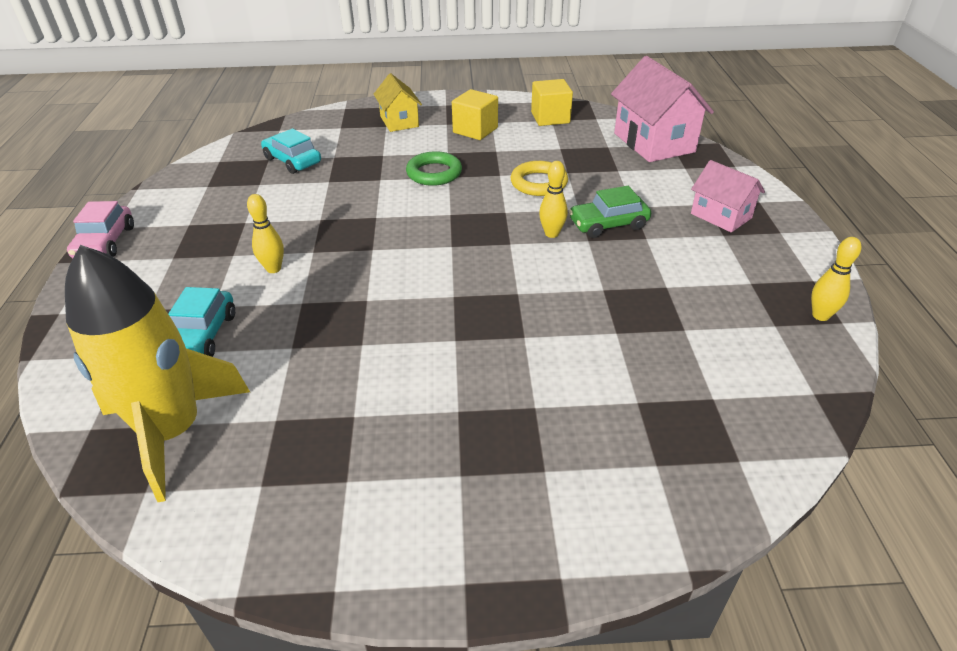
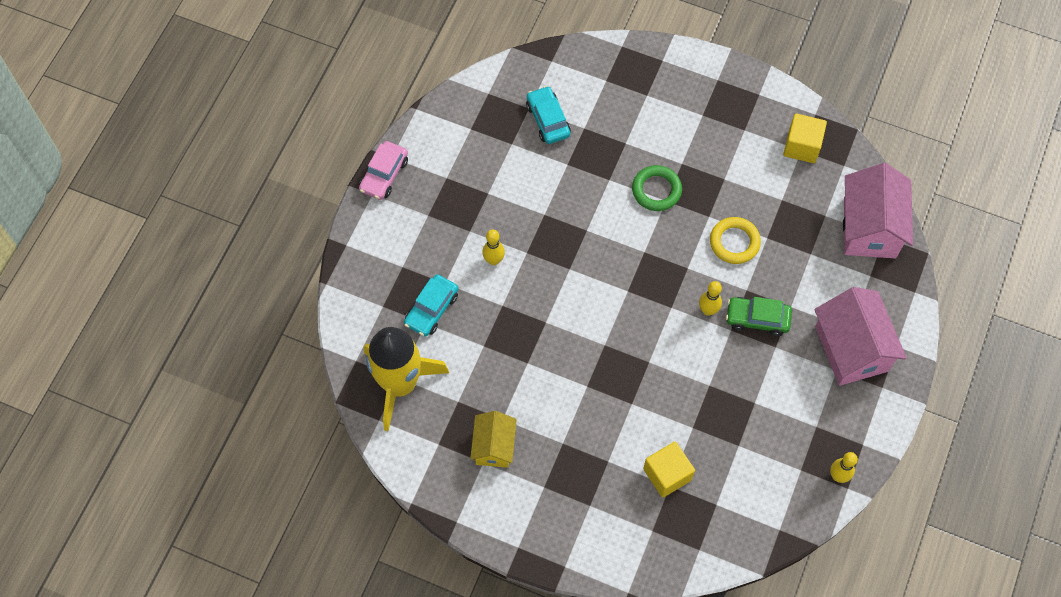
camera: 25 degrees right, 25 degrees up
yellow house [373,73,422,132] -> yellow house moved to [470,411,517,468]
yellow cube [452,89,498,140] -> yellow cube moved to [643,441,695,498]
pink house [691,160,765,232] -> pink house [814,287,907,386], size x1.68

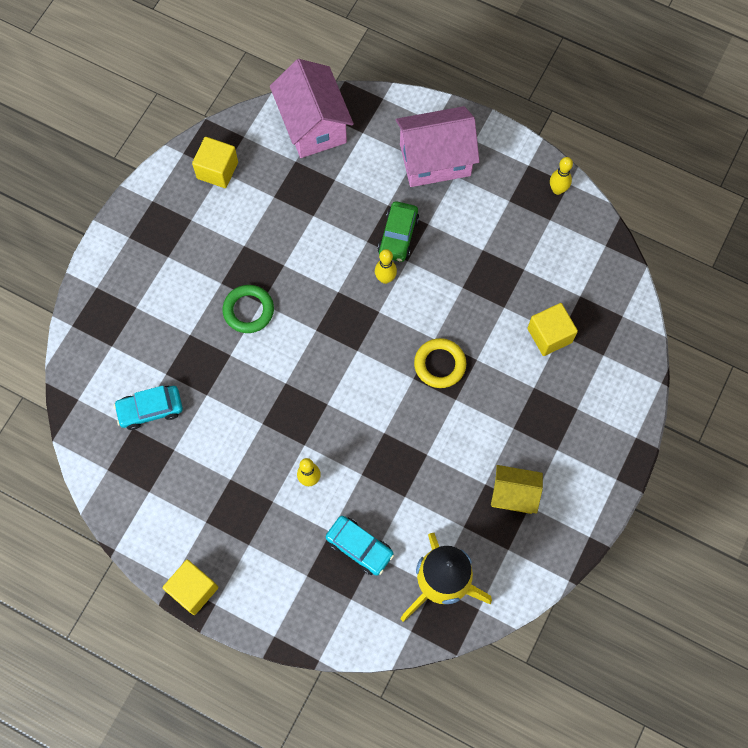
camera: 85 degrees left, 5 degrees up
pink car [359,141,408,200] -> yellow cube [162,560,218,615]
yellow ring [710,217,761,264] -> yellow ring moved to [414,338,466,388]
pink house [843,163,913,258] -> pink house turned 60 degrees clockwise [270,59,354,158]

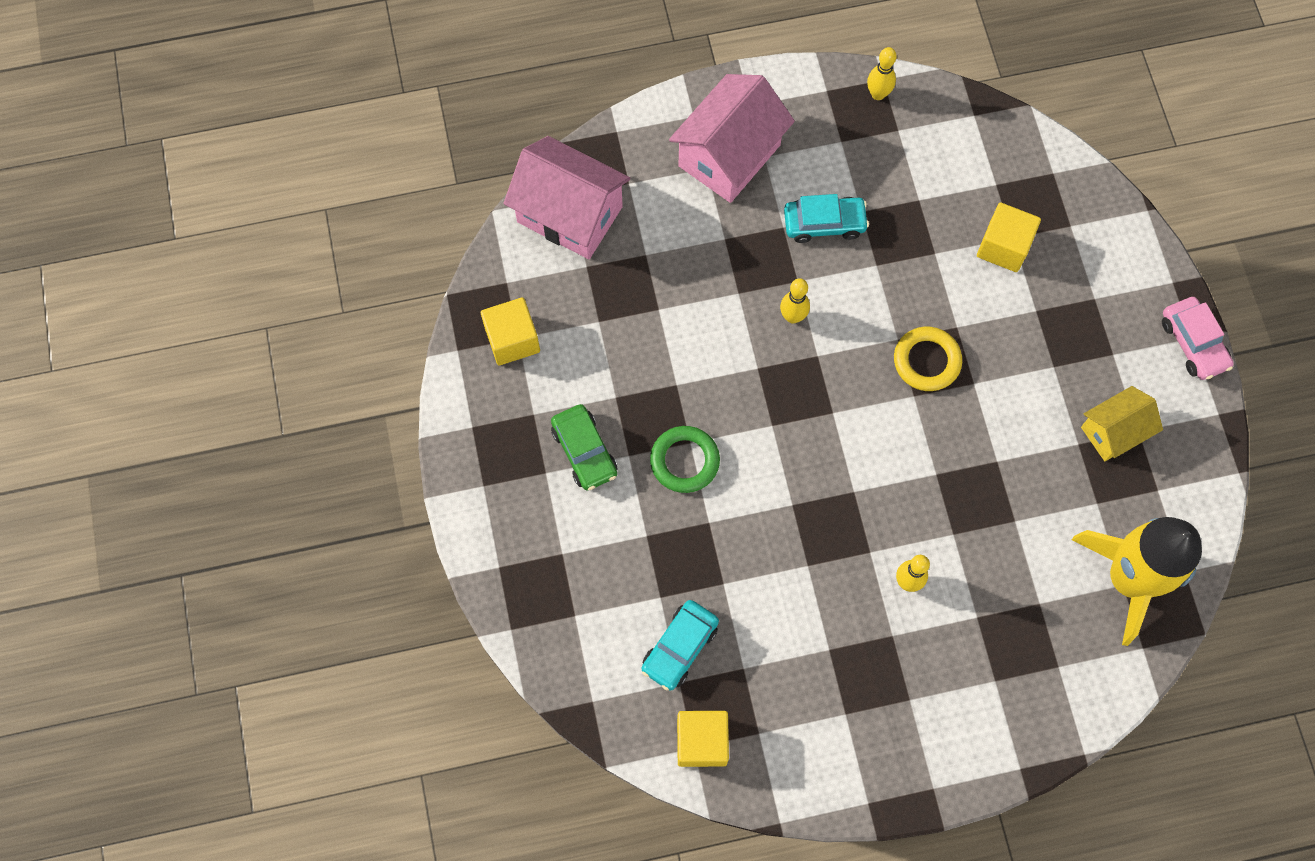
camera: 40 degrees left, 0 degrees up
yellow cube [162,560,218,615] -> yellow cube moved to [677,711,729,767]
turquoise car [326,516,394,576] -> turquoise car moved to [784,194,869,243]
green car [378,201,419,262] -> green car moved to [551,404,617,491]
none -> pink car [1162,297,1234,380]

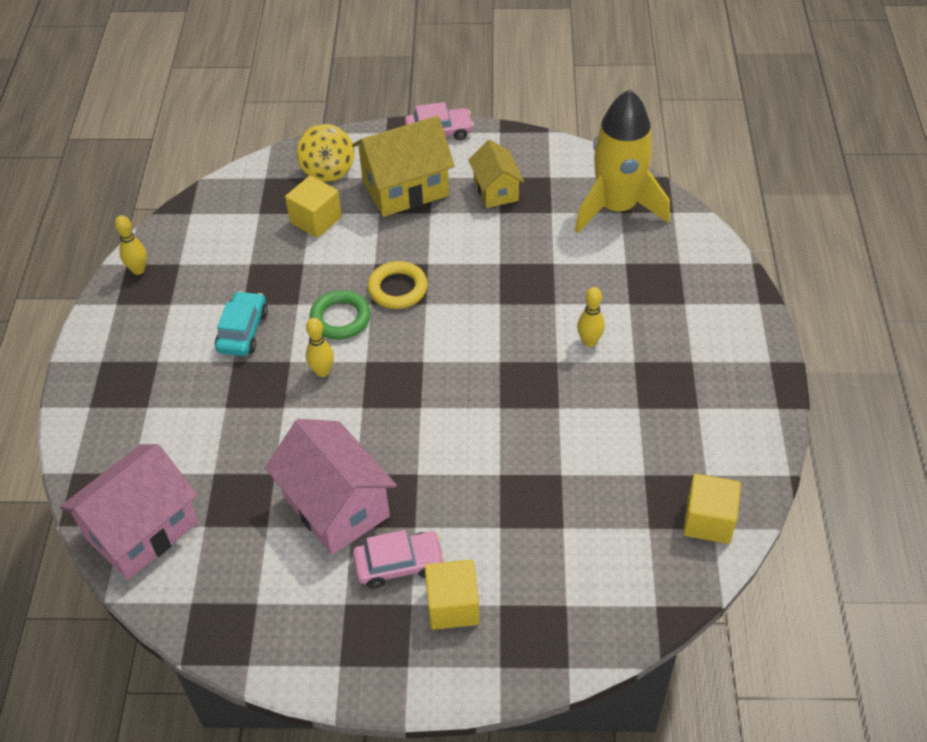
camera: 75 degrees left, 20 degrees down
yellow cube [481,297,540,366] -> yellow cube moved to [425,560,479,630]
green car [551,404,617,491] -> pink car [353,530,445,589]
turquoise car [642,600,719,691] -> none
green ring [650,426,720,493] -> green ring moved to [309,290,371,340]
pink house [669,74,795,203] -> pink house moved to [265,419,397,555]
none -> yellow spinning top [297,124,354,182]
none -> yellow house [352,116,455,217]

